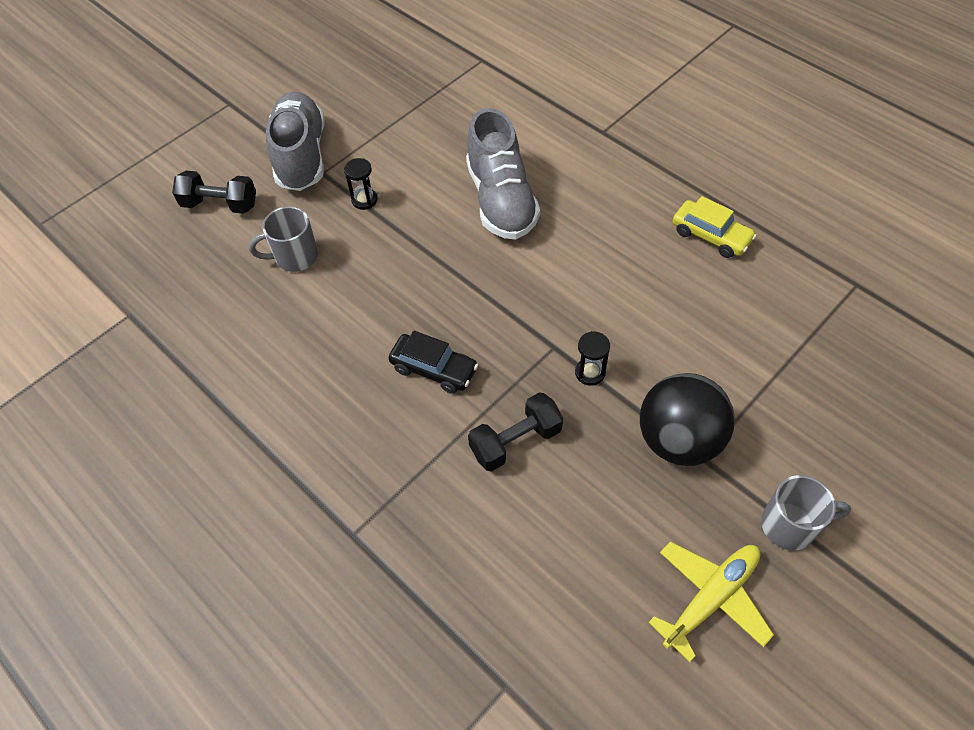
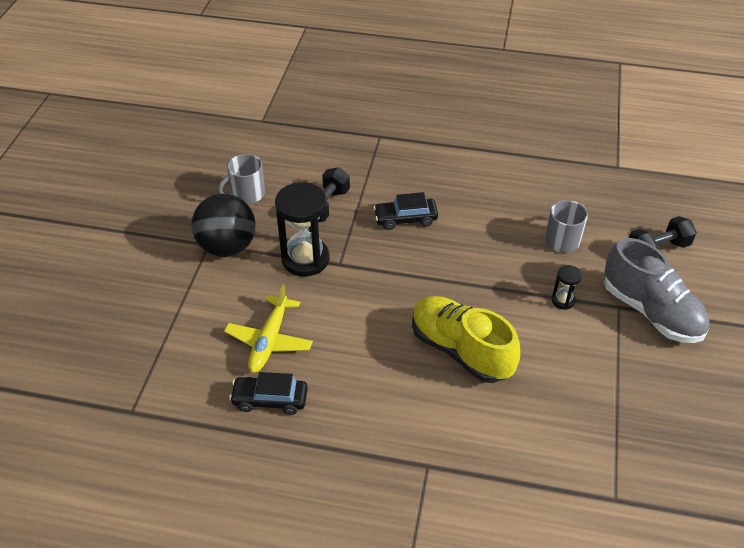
camera: 145 degrees right, 10 degrees down
grey shoe [466,108,540,240] -> yellow shoe [412,296,520,383]
black hourglass [575,331,610,386] -> black hourglass [275,182,330,276], size x2.13
yellow plane [648,542,774,662] -> yellow plane moved to [224,284,313,373]
yellow car [673,196,756,258] -> black car [229,372,308,415]
grey mug [761,475,851,550] -> grey mug moved to [218,154,265,204]

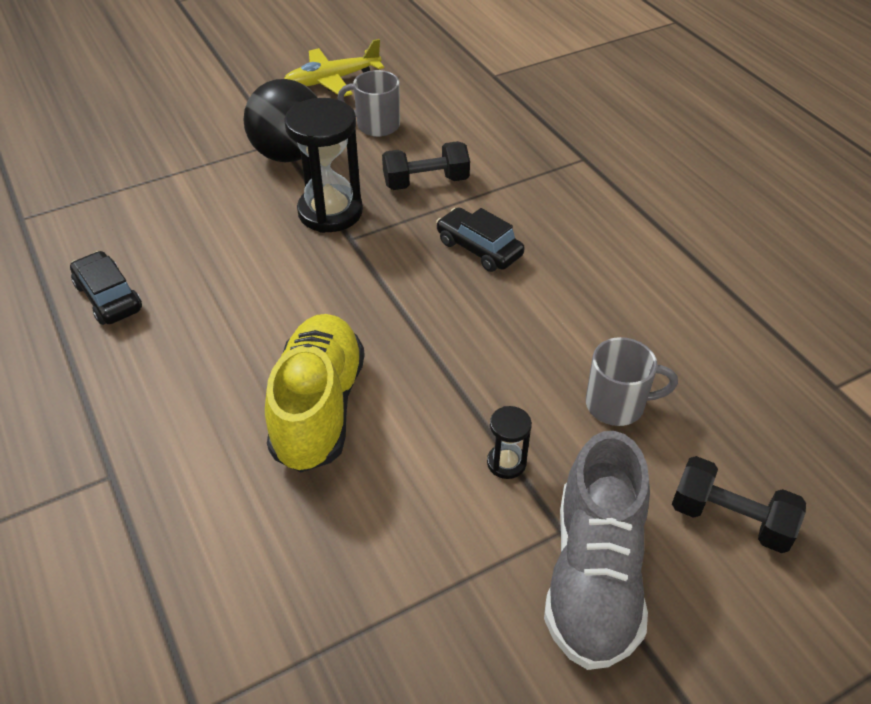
camera: 50 degrees right, 0 degrees up
yellow plane [224,284,313,373] -> yellow plane moved to [284,39,384,96]

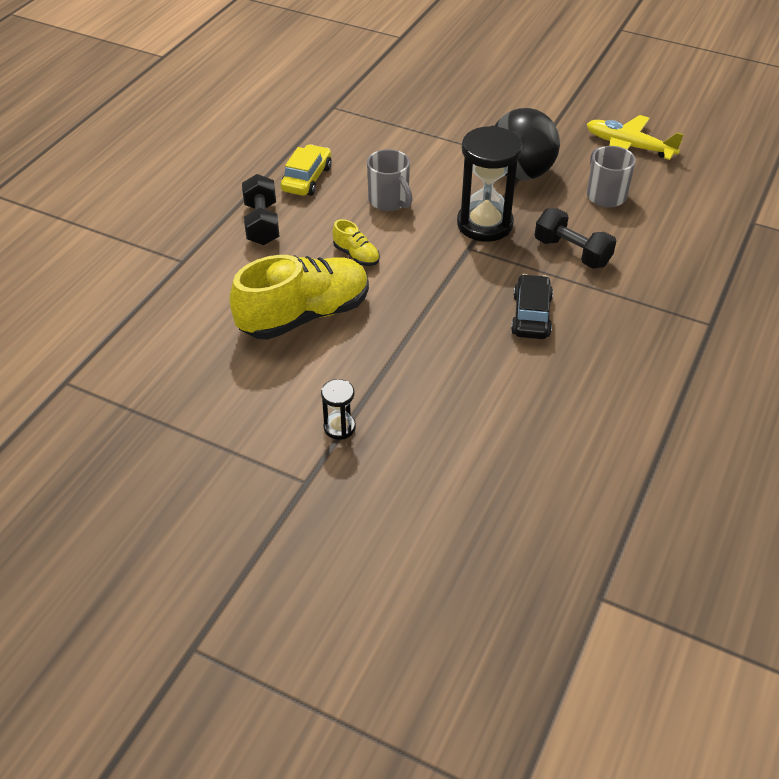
camera: 55 degrees right, 0 degrees up
black car [70,251,142,325] -> yellow car [280,144,332,196]
grey shoe [544,431,650,670] -> none
grey mug [586,337,678,426] -> grey mug moved to [367,149,413,211]
black dumbbell [672,456,806,553] -> black dumbbell moved to [242,174,279,245]
none -> yellow shoe [332,219,380,266]

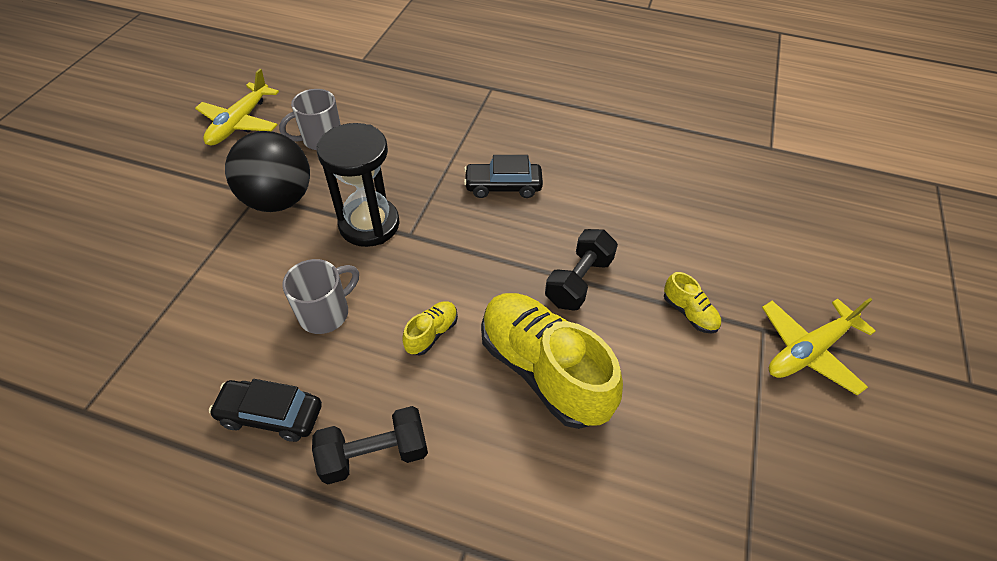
camera: 100 degrees left, 5 degrees up
yellow car [280,144,332,196] -> black car [209,379,322,442]
black hourglass [321,379,356,440] -> yellow shoe [664,272,721,333]
black dumbbell [535,208,616,269] -> black dumbbell moved to [545,229,618,311]
none -> yellow plane [762,298,876,396]

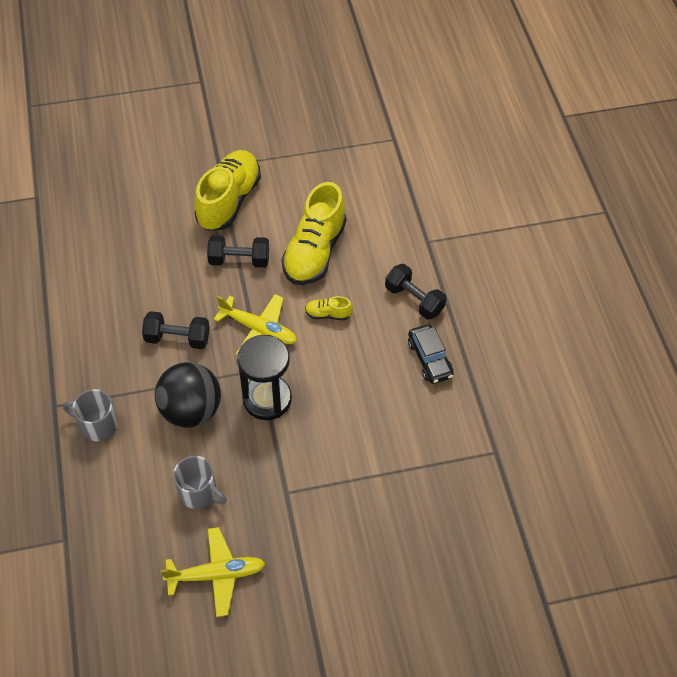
camera: 120 degrees left, 5 degrees up
black ball [225,131,310,212] -> black ball moved to [155,362,221,428]
grey mug [283,259,359,334] -> grey mug moved to [63,389,118,441]
black car [464,155,543,198] -> black dumbbell [142,311,210,349]
yellow shoe [664,272,721,333] -> yellow shoe [194,150,261,231], size x2.31
yellow plane [762,298,876,396] -> yellow plane moved to [214,294,297,355]

